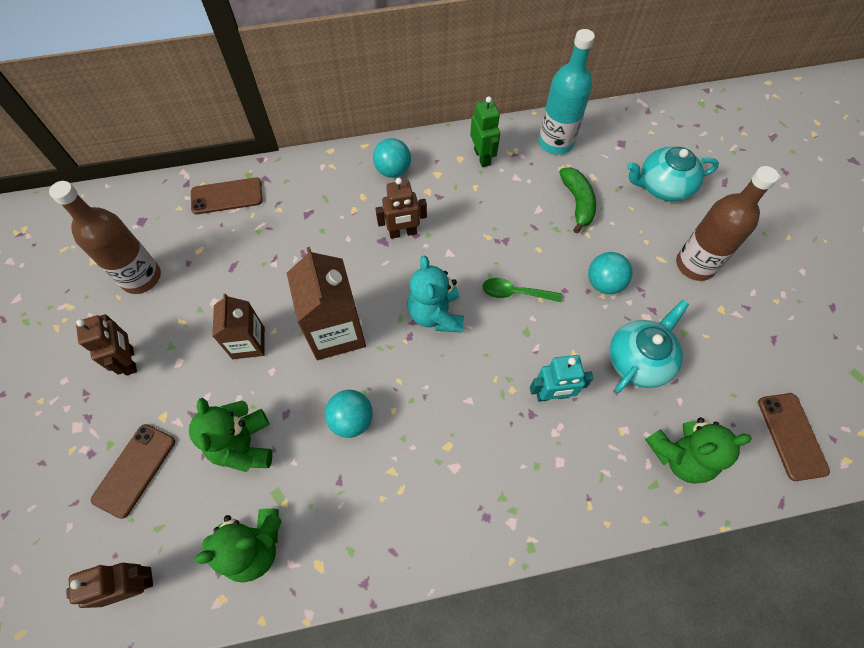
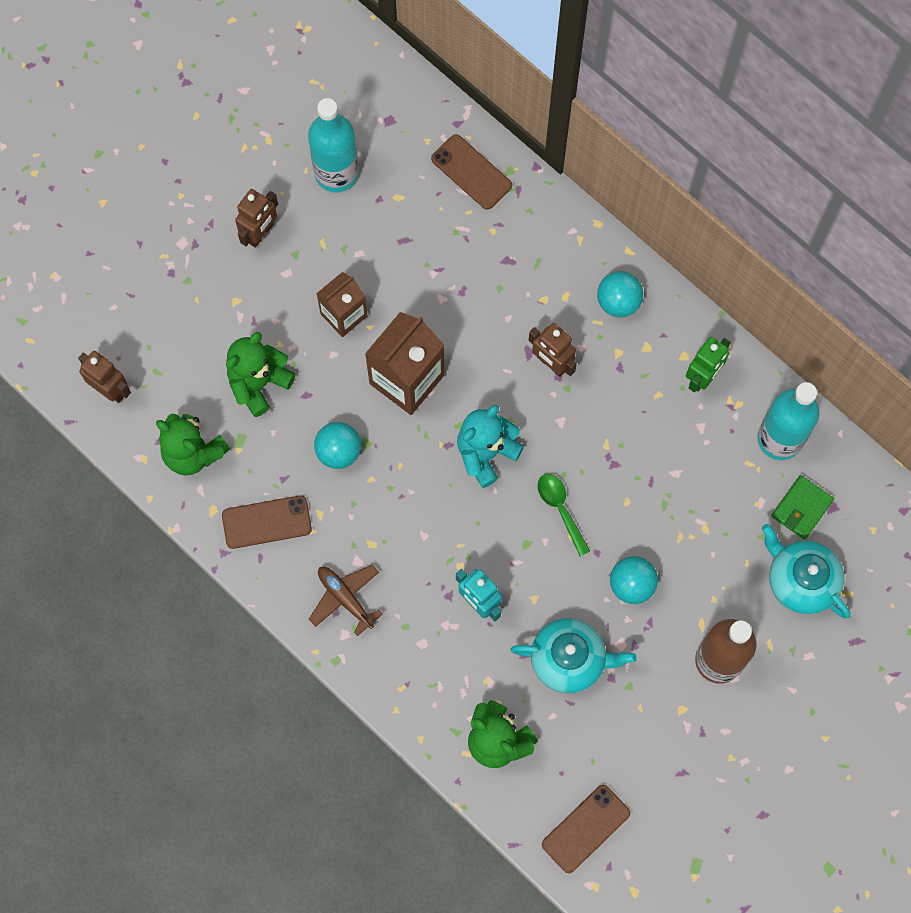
camera: 55 degrees right, 10 degrees up
brown bottle [49,181,161,294] -> turquoise bottle [308,98,359,192]
brown phone [91,424,175,519] -> brown phone moved to [222,495,312,549]
green banana [559,167,596,233] -> none
none -> brown plane [309,565,383,636]
none -> green wallet [771,475,834,540]

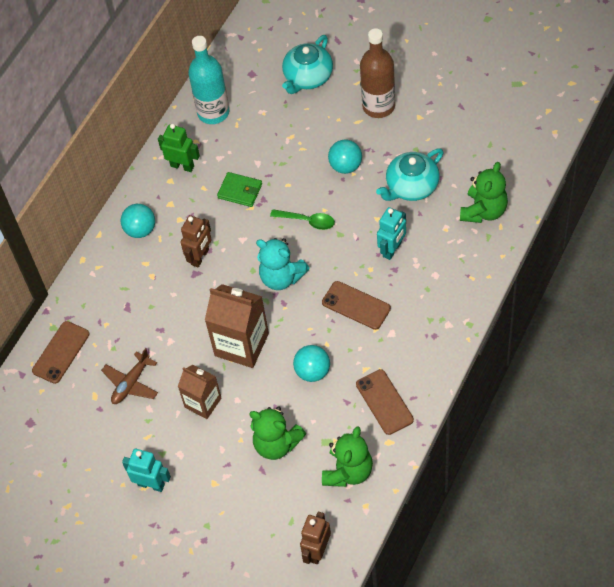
camera: 100 degrees left, 15 degrees down
brown robot [235,189,278,248] -> turquoise robot [122,449,171,492]
turquoise bottle [308,98,359,192] -> none
brown plane [309,565,383,636] -> brown plane moved to [101,348,158,404]
turquoise teapot [511,618,637,693] -> turquoise teapot turned 120 degrees counterclockwise [376,149,443,201]
green spoon [538,474,590,556] -> green spoon turned 120 degrees counterclockwise [270,209,335,230]
brown phone [542,785,630,873] -> brown phone moved to [322,281,391,330]
green wallet [771,475,834,540] -> green wallet moved to [217,172,262,207]

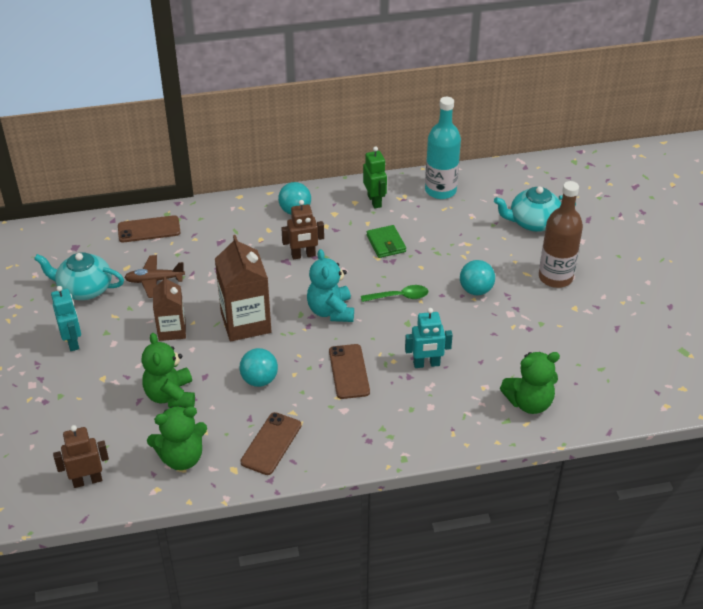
camera: 45 degrees right, 15 degrees down
green spoon [270,209,335,230] -> green spoon turned 75 degrees counterclockwise [361,285,428,302]
turquoise teapot [376,149,443,201] -> turquoise teapot moved to [34,252,124,300]

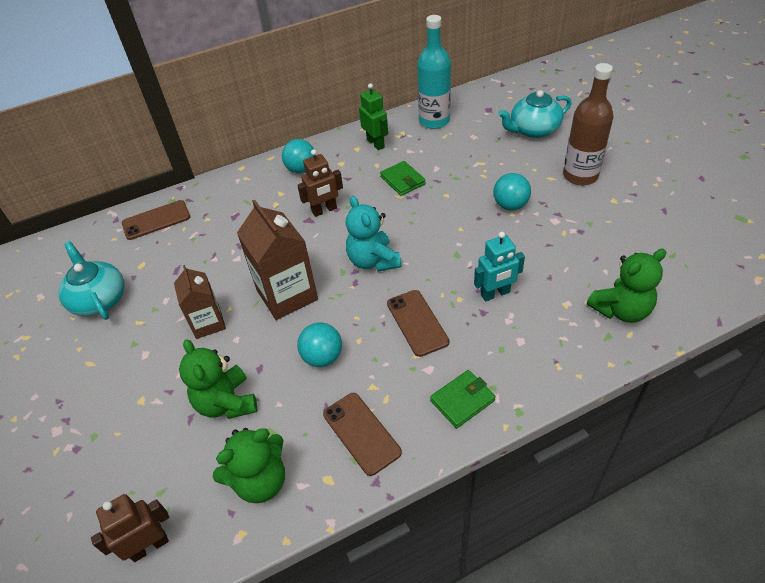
camera: 10 degrees left, 5 degrees up
turquoise teapot [34,252,124,300] -> turquoise teapot turned 60 degrees clockwise [58,241,124,320]
turquoise robot [51,286,81,351] -> none
brown plane [124,255,185,298] -> none
brown phone [240,412,301,475] -> brown phone turned 45 degrees counterclockwise [323,393,402,476]
green spoon [361,285,428,302] -> none
none -> green wallet [430,370,496,428]

